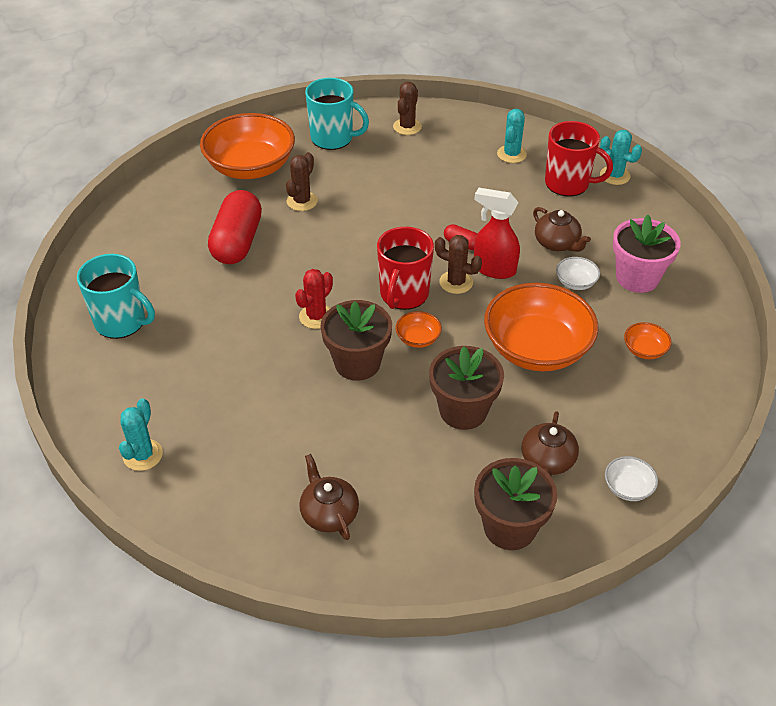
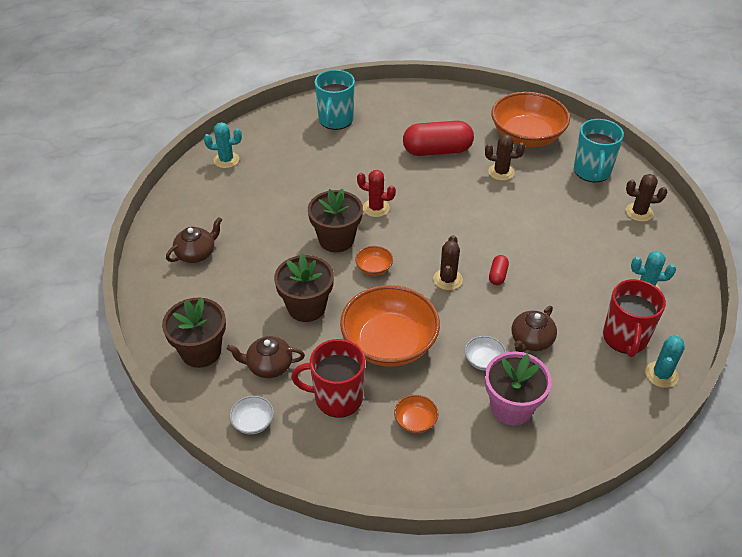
camera: 75 degrees right, 0 degrees up
red mug [377,227,434,310] -> red mug moved to [291,339,365,418]
red spray bottle [474,188,520,279] -> none

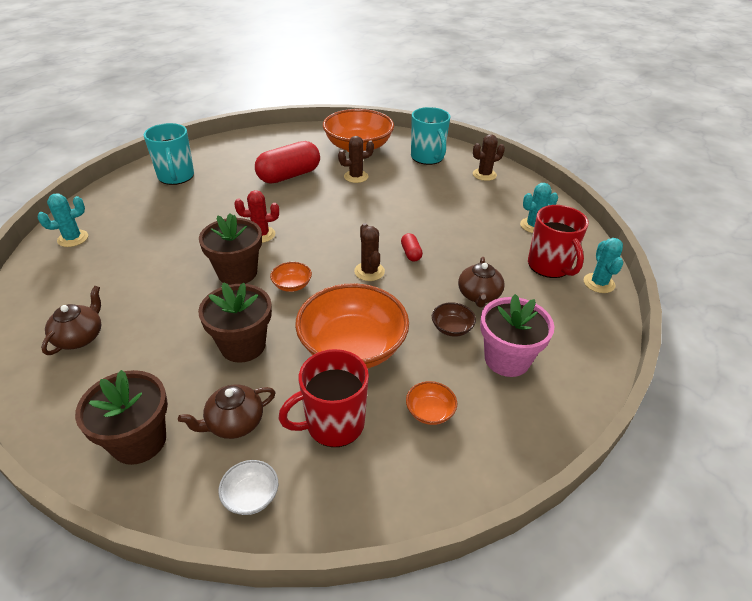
camera: 30 degrees left, 5 degrees down
white bowl [465,336,506,371] -> brown bowl [432,302,476,337]

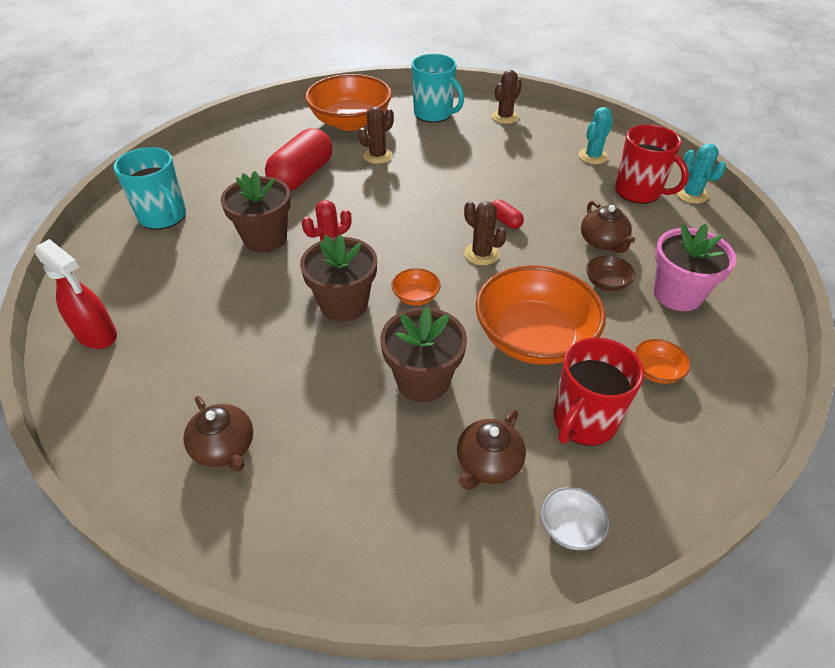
camera: 25 degrees left, 5 degrees up
turquoise cactus [38,194,88,247] -> red spray bottle [35,239,117,349]
brown teapot [41,286,101,355] -> brown teapot turned 150 degrees clockwise [183,396,253,472]
brown flower pot [75,370,168,465] -> brown flower pot moved to [220,171,291,253]

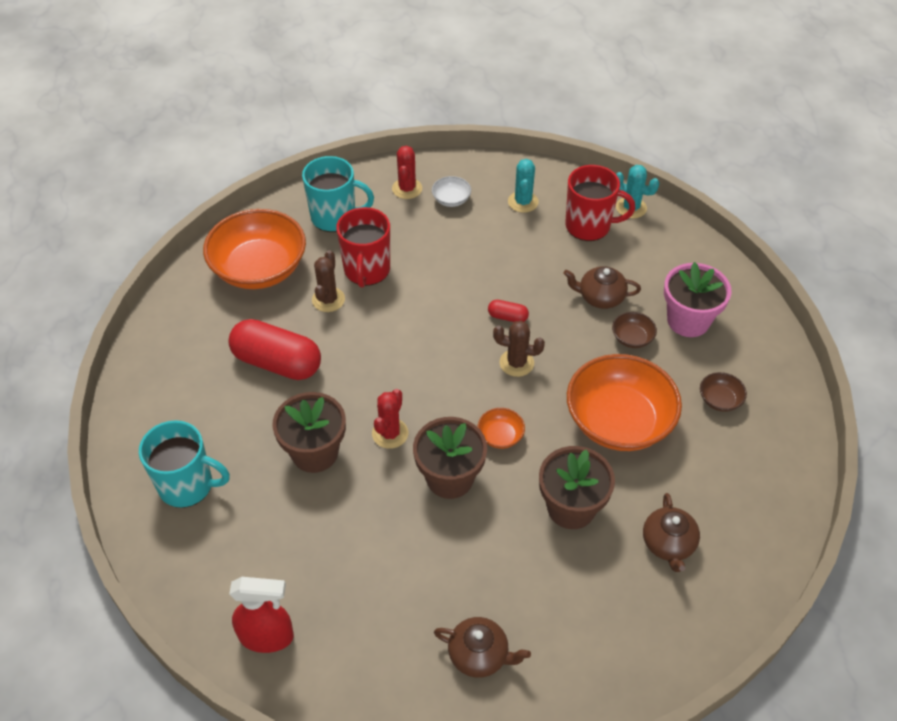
camera: 35 degrees left, 5 degrees up
red capsule [265,128,332,191] -> red capsule turned 60 degrees counterclockwise [228,319,321,380]
brown cactus [492,70,522,124] -> red cactus [392,146,422,199]
white bowl [541,487,609,550] -> white bowl moved to [432,176,471,207]
red mug [553,337,644,446] -> red mug moved to [336,207,390,288]
brown teapot [581,201,635,253] -> brown teapot turned 150 degrees clockwise [563,266,641,309]
orange bowl [634,339,690,384] -> brown bowl [700,372,747,412]

